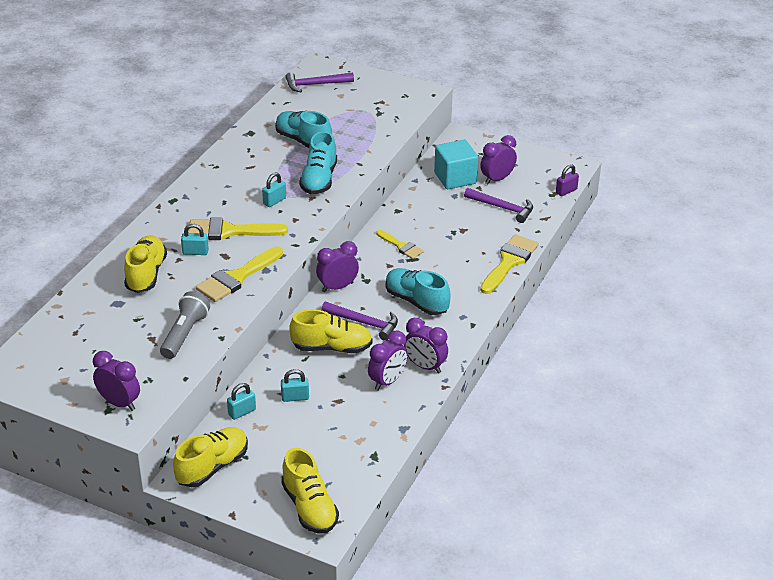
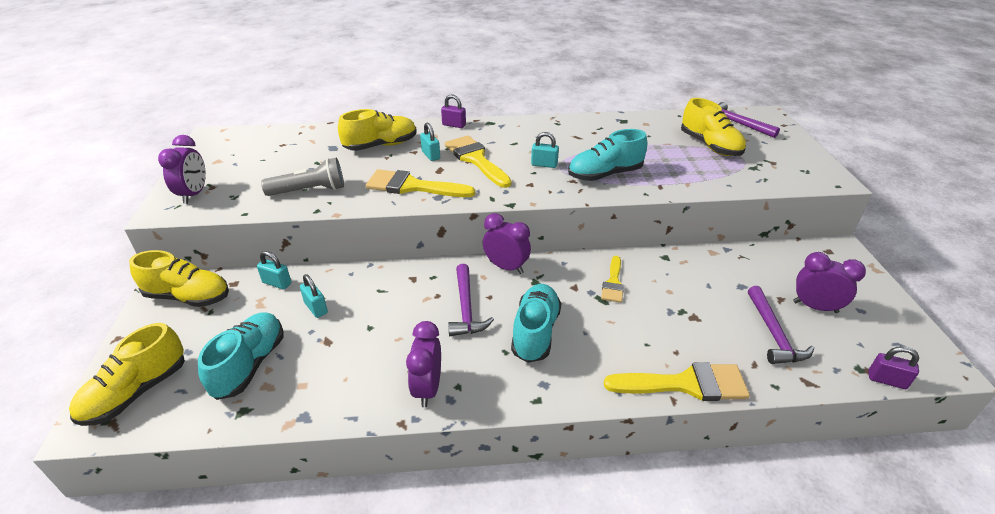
camera: 60 degrees right, 0 degrees up
turquoise shoe [275,111,332,148] -> turquoise shoe moved to [198,312,283,400]
yellow shoe [289,309,373,353] -> yellow shoe moved to [681,98,746,156]
purple clock [368,330,408,391] -> none
turquoise cube [434,140,478,189] -> none
none -> purple padlock [441,95,466,128]

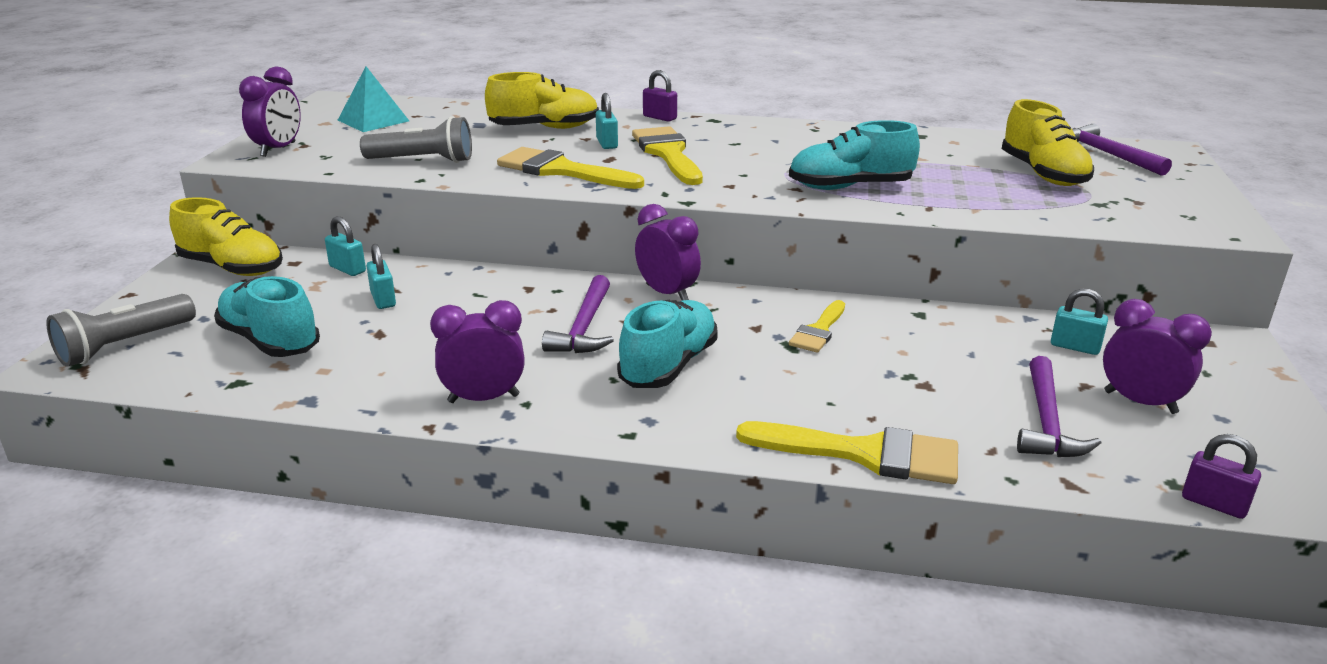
camera: 15 degrees right, 10 degrees down
yellow shoe [69,323,185,426] -> grey flashlight [46,294,196,367]
turquoise shoe [198,312,283,400] -> turquoise shoe turned 75 degrees counterclockwise [214,276,320,357]
purple clock [406,321,441,407] -> purple clock turned 60 degrees clockwise [430,300,525,403]
turquoise padlock [531,132,559,168] -> turquoise padlock moved to [1051,288,1108,355]
none -> turquoise pyramid [338,67,409,132]

